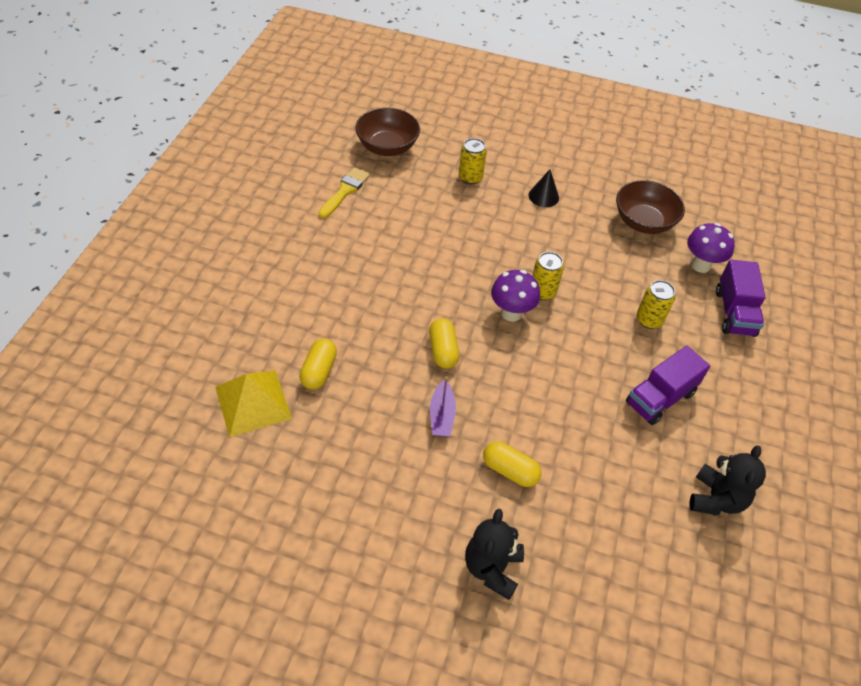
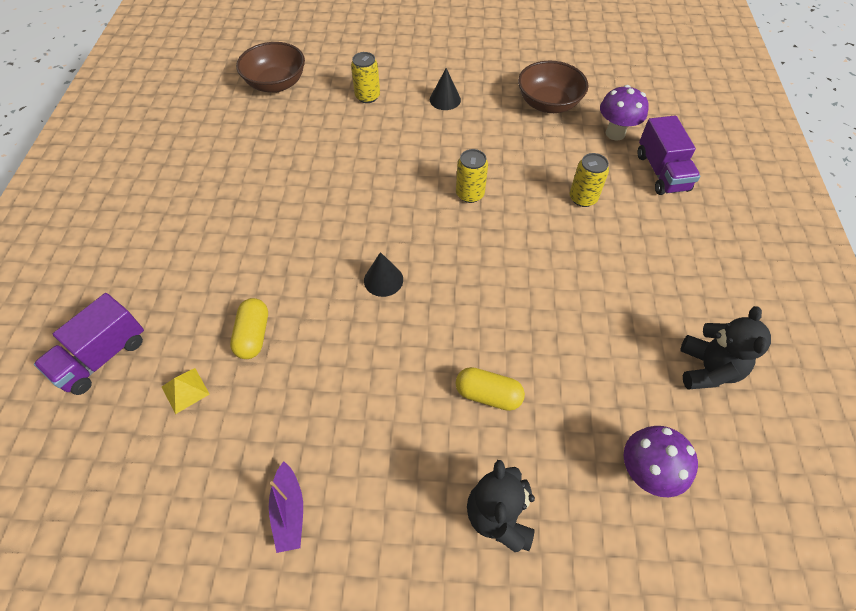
camera: 10 degrees left, 5 degrees up
yellow pyramid [215,370,292,437] -> yellow pyramid [162,368,209,414], size x0.50
yellow brush [319,167,370,218] -> none
yellow capsule [429,318,459,369] -> black cone [364,252,403,297]
purple boat [430,376,456,436] -> purple boat moved to [269,461,303,553]
purple mushroom [491,270,540,322] -> purple mushroom moved to [624,426,698,497]
purple truck [626,346,710,425] -> purple truck moved to [34,293,144,395]

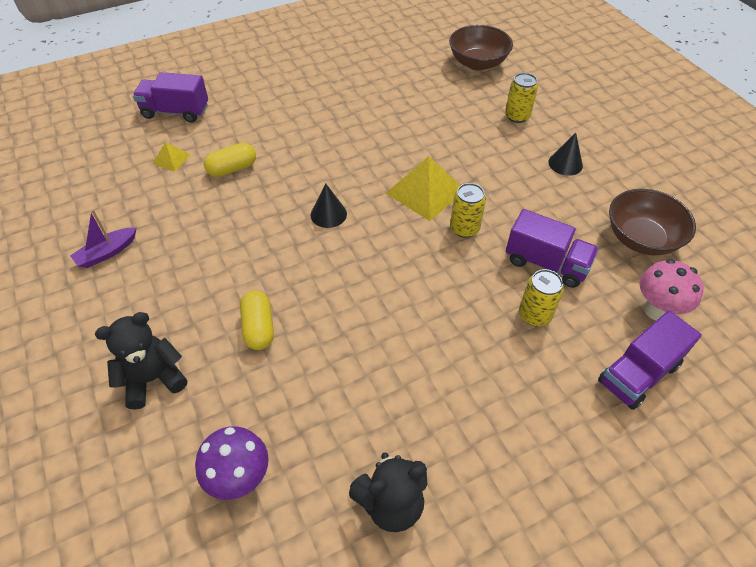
camera: 60 degrees right, 5 degrees down
purple mushroom [600,85,649,141] -> pink mushroom [639,259,704,320]
none -> yellow pyramid [386,156,460,221]
none -> purple truck [506,209,599,288]

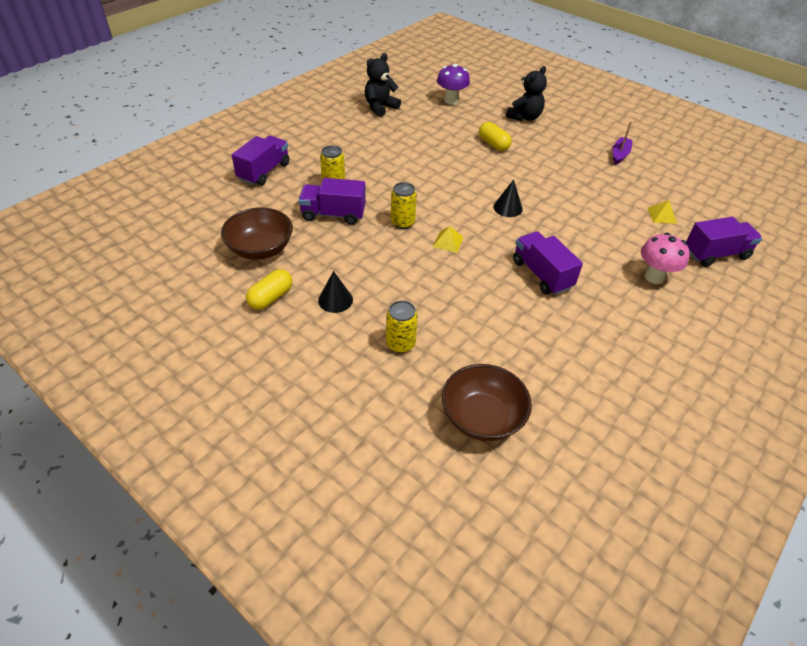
camera: 155 degrees right, 5 degrees down
yellow capsule [204,143,256,177] -> yellow capsule moved to [246,269,292,310]
yellow pyramid [386,156,460,221] -> yellow pyramid [433,226,464,253], size x0.50
pink mushroom [639,259,704,320] -> pink mushroom moved to [641,233,690,284]
none -> purple truck [513,231,583,295]

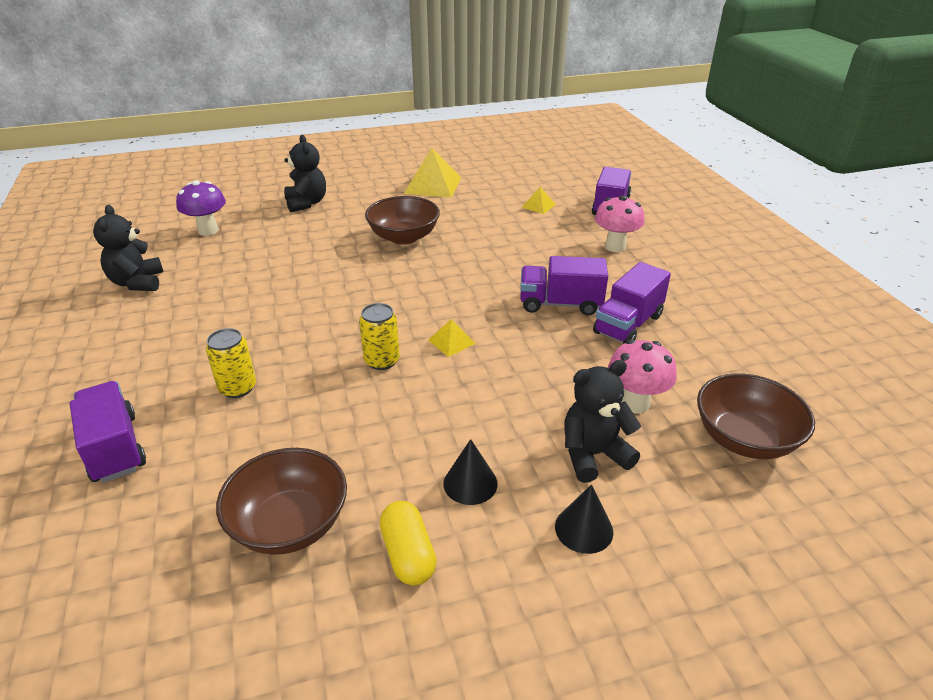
camera: 55 degrees left, 10 degrees down
purple truck [298,178,366,225] -> purple truck moved to [593,262,671,344]
yellow can [386,300,418,353] -> black teddy bear [564,360,641,483]
yellow capsule [479,122,512,151] -> none
black cone [493,179,523,217] -> black cone moved to [555,484,613,554]
purple boat [612,121,633,165] -> yellow pyramid [404,148,461,198]
none -> brown bowl [365,196,440,245]
none -> pink mushroom [608,340,677,414]

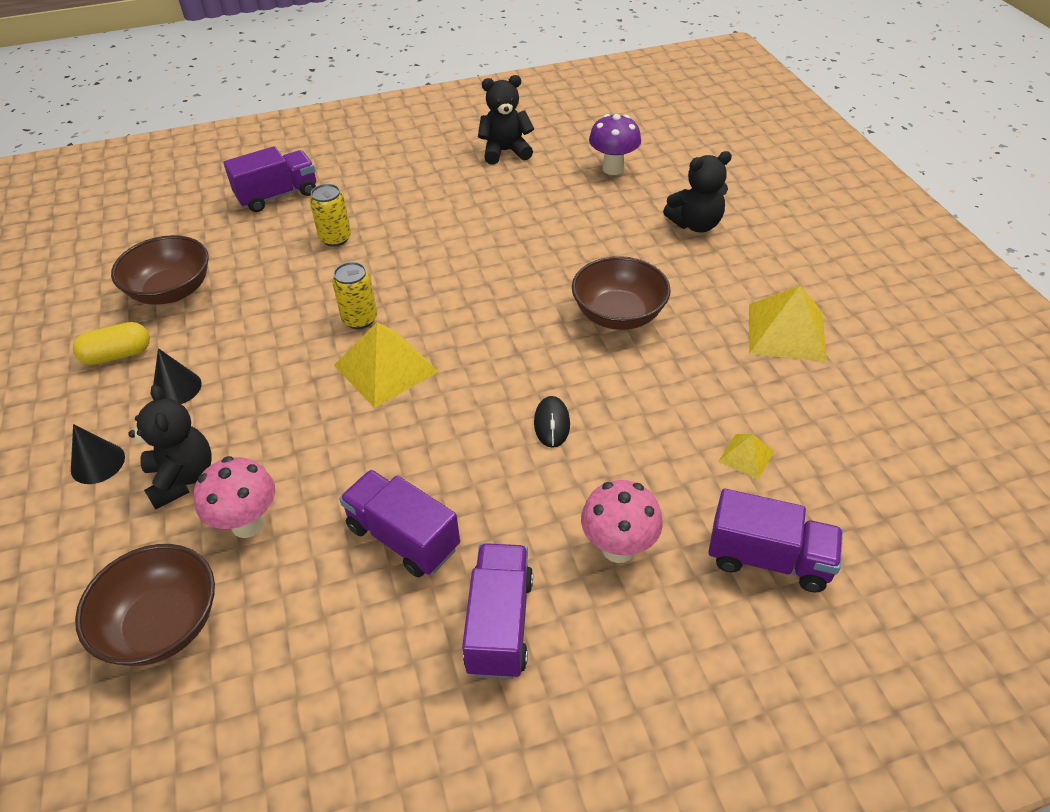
camera: 90 degrees right, 10 degrees up
yellow pyramid [428,319,476,357] -> yellow pyramid [334,322,439,408], size x1.99
purple truck [520,256,608,316] -> purple truck moved to [462,543,533,679]
none -> black mouse [534,396,570,448]

